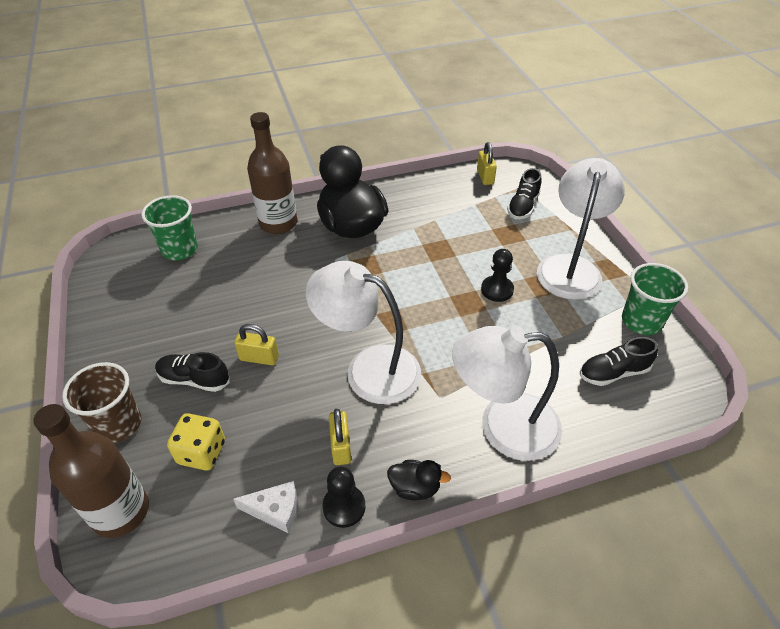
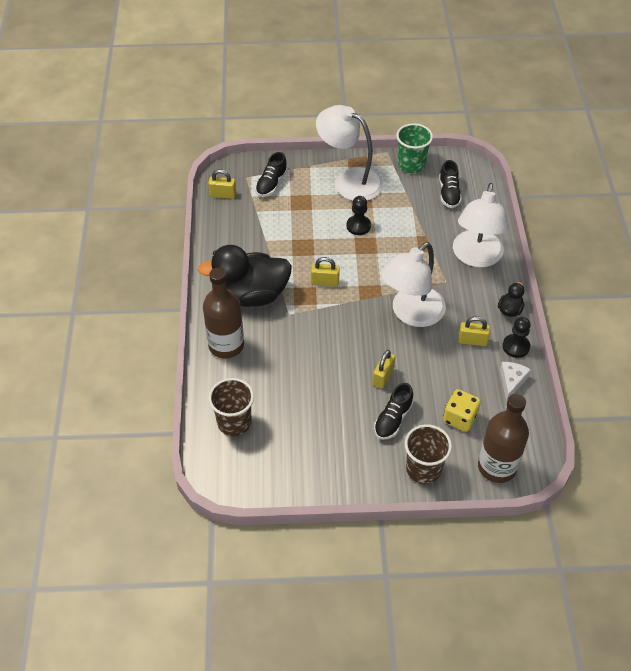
camera: 75 degrees left, 5 degrees up
green cup [141,195,198,261] -> brown cup [208,378,254,436]
black shoe [507,168,542,219] -> black shoe turned 75 degrees clockwise [255,152,288,197]
none -> yellow padlock [311,257,340,286]

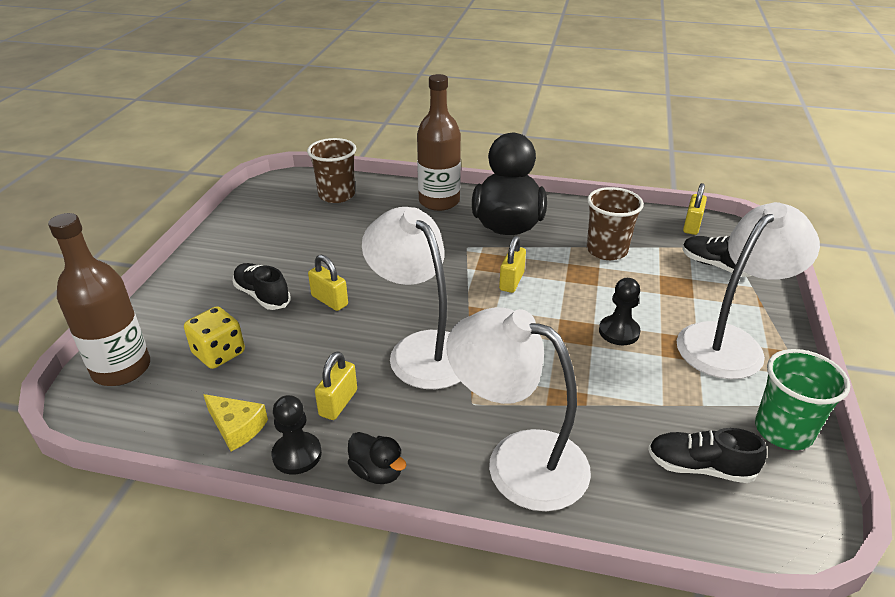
camera: 105 degrees right, 15 degrees down
brown cup [405,424,452,484] -> brown cup moved to [587,187,644,260]
white cheese [500,362,531,402] -> yellow cheese [203,394,268,451]

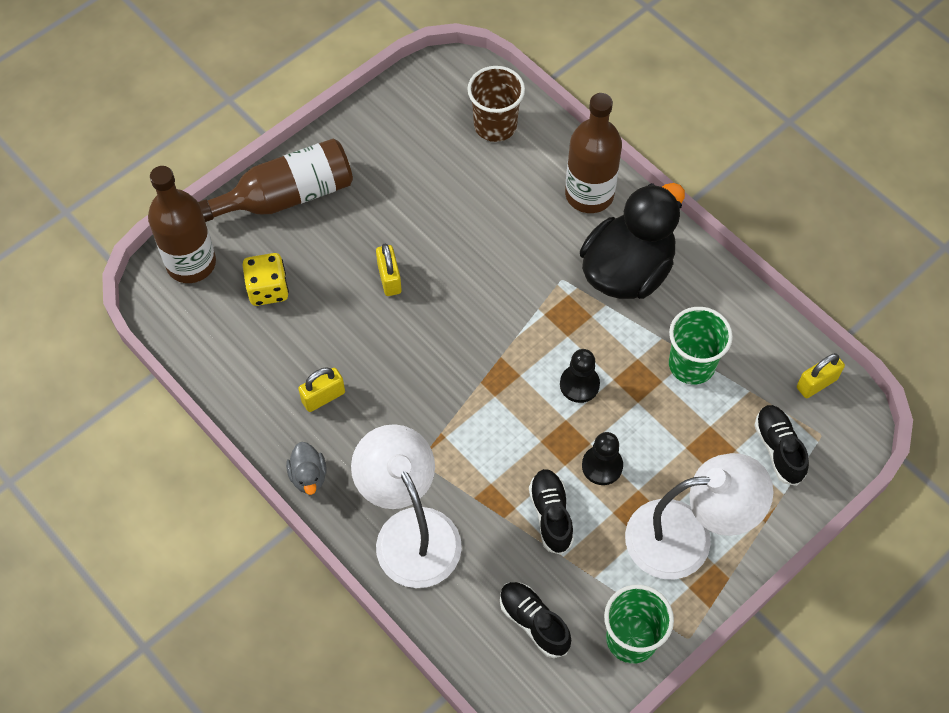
camera: 35 degrees right, 25 degrees up
yellow cheese [203,394,268,451] -> none
black shoe [233,263,291,310] -> black shoe moved to [529,469,574,555]
black pawn [272,395,322,474] -> black pawn moved to [560,349,600,403]
black duck [348,432,407,484] -> grey duck [286,442,327,495]
white lamp [362,207,461,389] -> none
yellow padlock [499,236,526,293] -> none
brown cup [587,187,644,260] -> green cup [669,307,733,384]
none -> brown bottle [198,139,353,222]

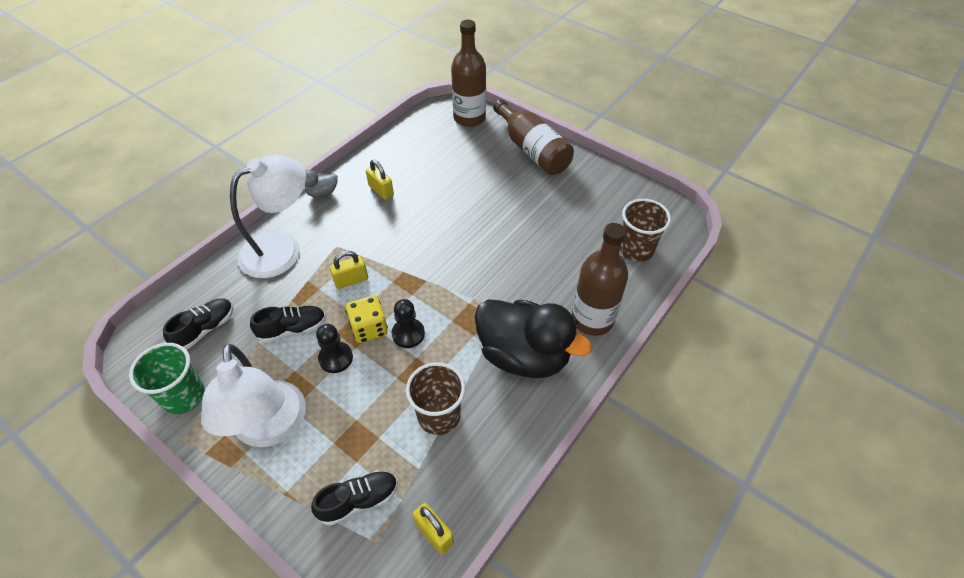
camera: 80 degrees right, 10 degrees down
yellow dice [242,253,289,306] -> yellow dice moved to [346,296,388,343]
yellow padlock [376,244,402,296] -> yellow padlock moved to [330,251,368,289]
green cup [669,307,733,384] -> brown cup [406,362,465,435]

